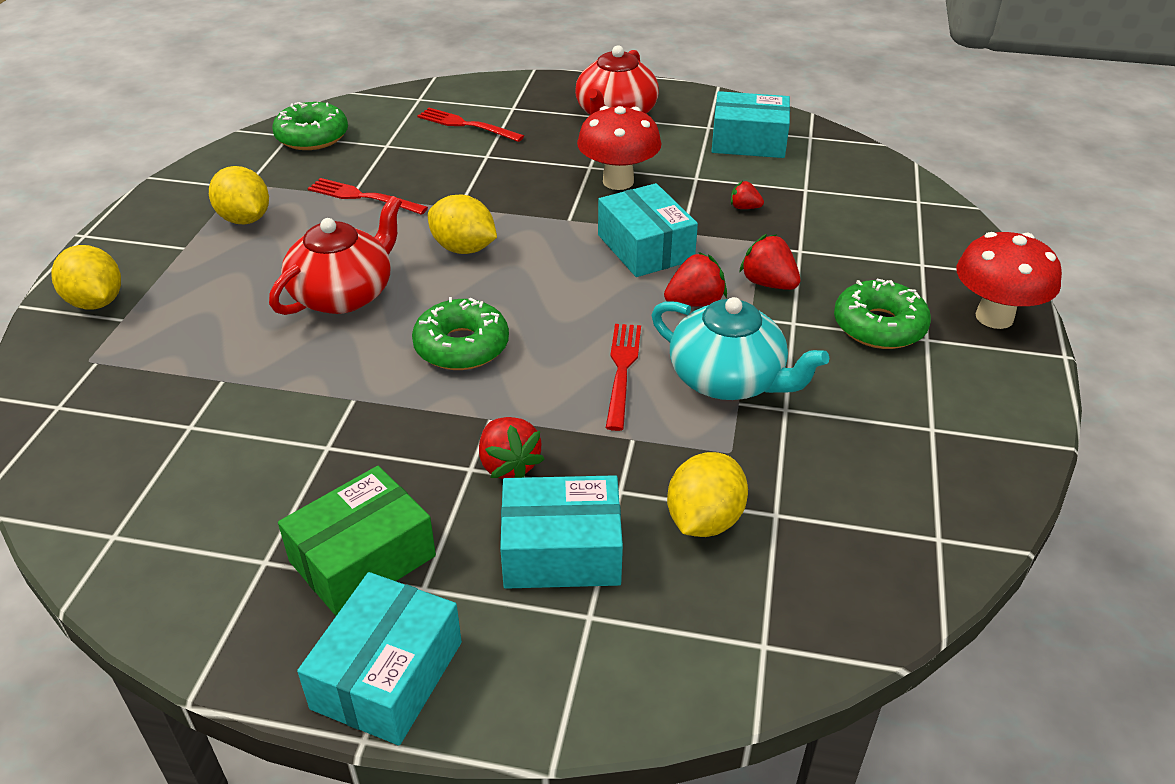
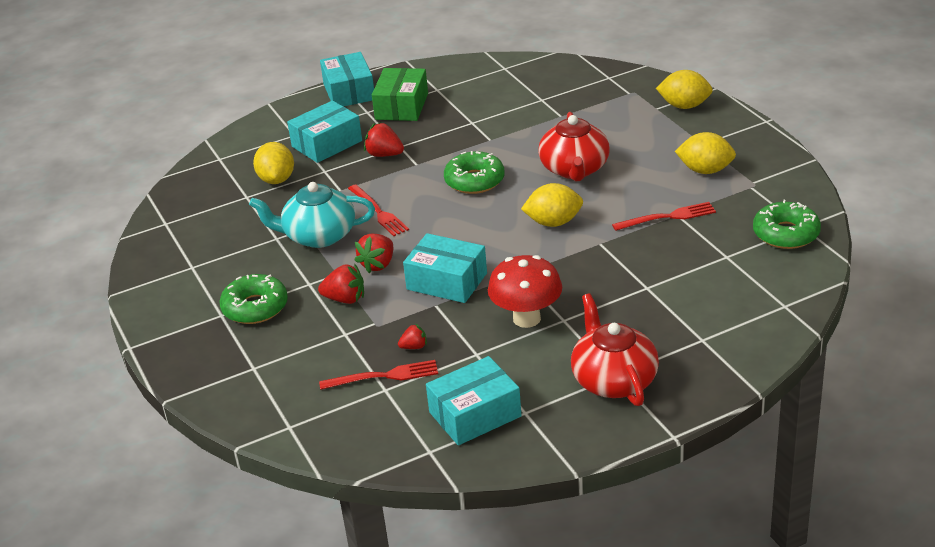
camera: 145 degrees right, 5 degrees down
red fork [417,108,524,142] -> red fork moved to [319,360,438,390]
red mushroom [956,232,1062,329] -> none

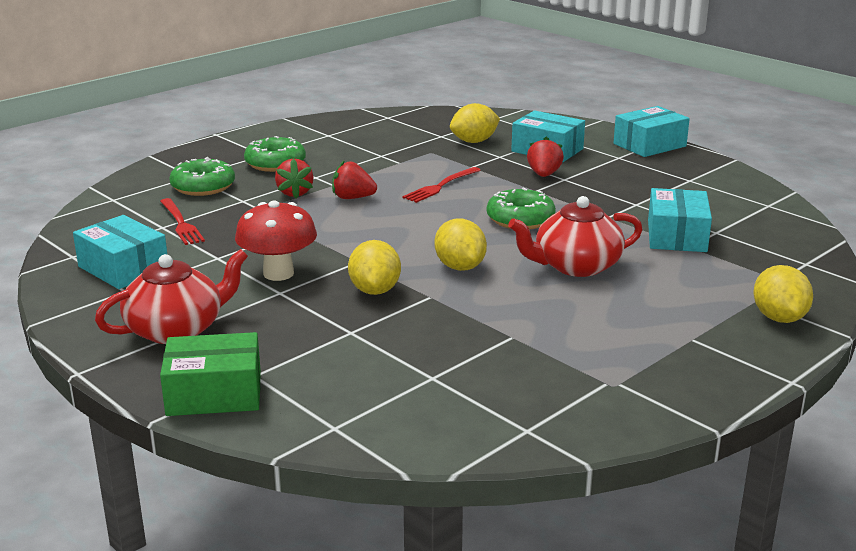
camera: 70 degrees right, 10 degrees down
turquoise teapot [249,182,375,248] -> none
green box [372,68,428,121] -> green box moved to [160,332,261,416]
red strawberry [398,324,427,349] -> none
turquoise box [403,233,487,303] -> turquoise box moved to [648,188,712,252]
red fork [612,202,716,231] -> none
yellow lemon [675,132,736,174] -> yellow lemon moved to [348,240,401,295]
green donut [753,200,821,249] -> green donut moved to [169,157,235,196]

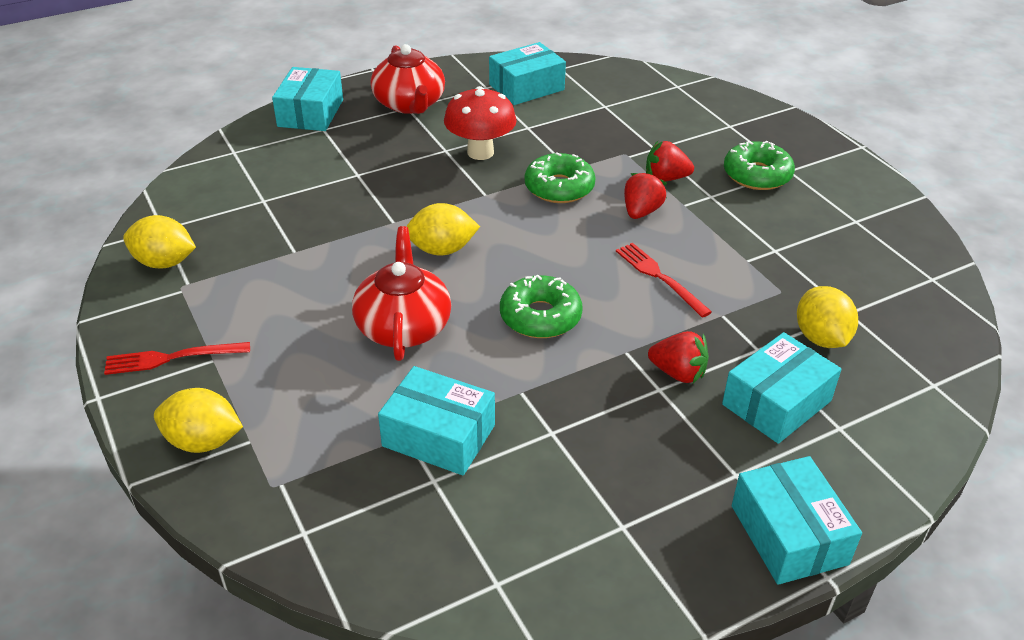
camera: 105 degrees right, 15 degrees up
red fork [160,198,205,245] -> red fork moved to [104,342,250,375]
green box [160,332,261,416] -> turquoise box [272,67,343,131]
green donut [169,157,235,196] -> green donut moved to [524,153,596,203]
yellow lemon [348,240,401,295] -> yellow lemon moved to [123,215,196,269]

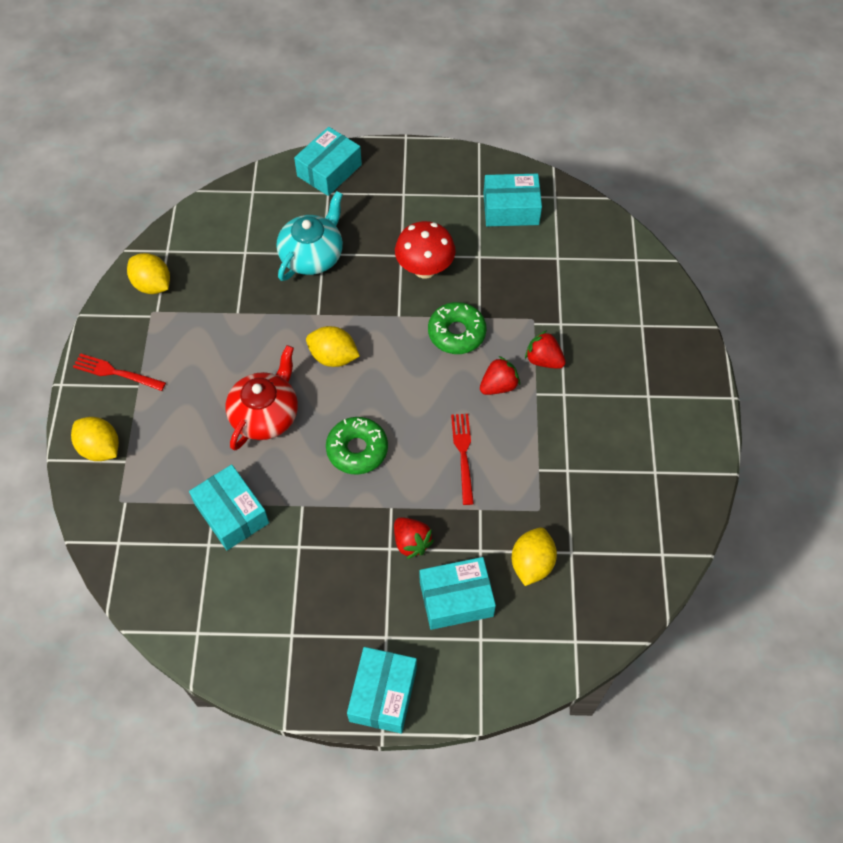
camera: 30 degrees right, 20 degrees up
red teapot [371,44,445,114] -> none
green donut [724,141,795,190] -> none
none -> turquoise teapot [276,191,343,281]

